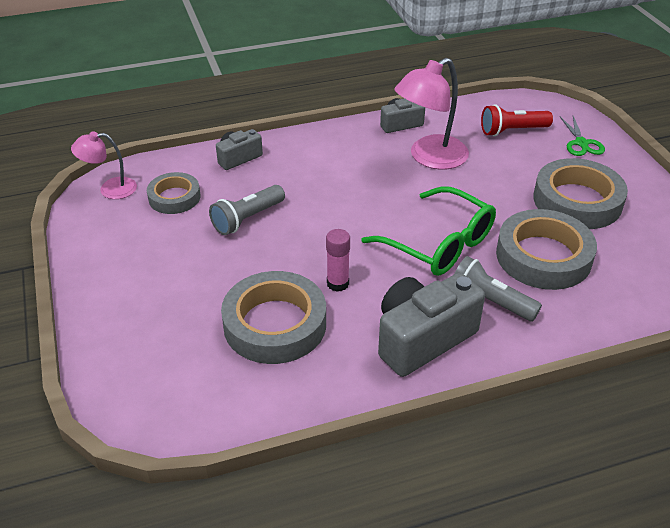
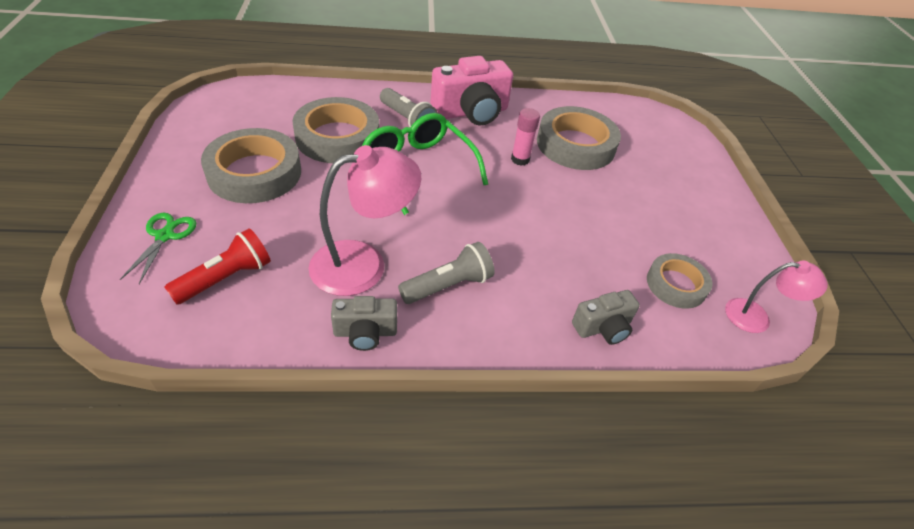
camera: 170 degrees left, 5 degrees up
grey flashlight [209,185,285,235] -> grey flashlight moved to [398,242,495,304]
grey camera [378,273,485,377] -> pink camera [430,56,513,125]
red flashlight [481,104,553,136] -> red flashlight turned 45 degrees counterclockwise [165,228,271,305]

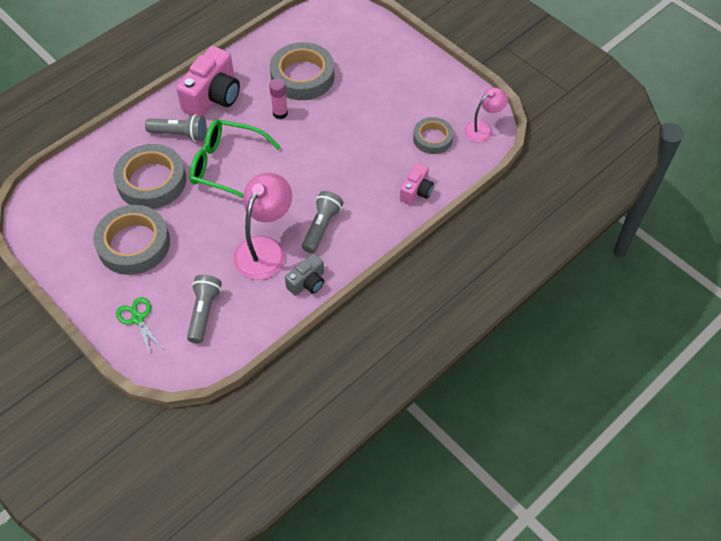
camera: 35 degrees left, 10 degrees up
red flashlight [165,228,271,305] -> grey flashlight [187,275,222,343]
grey camera [572,290,640,345] -> pink camera [400,163,434,205]

